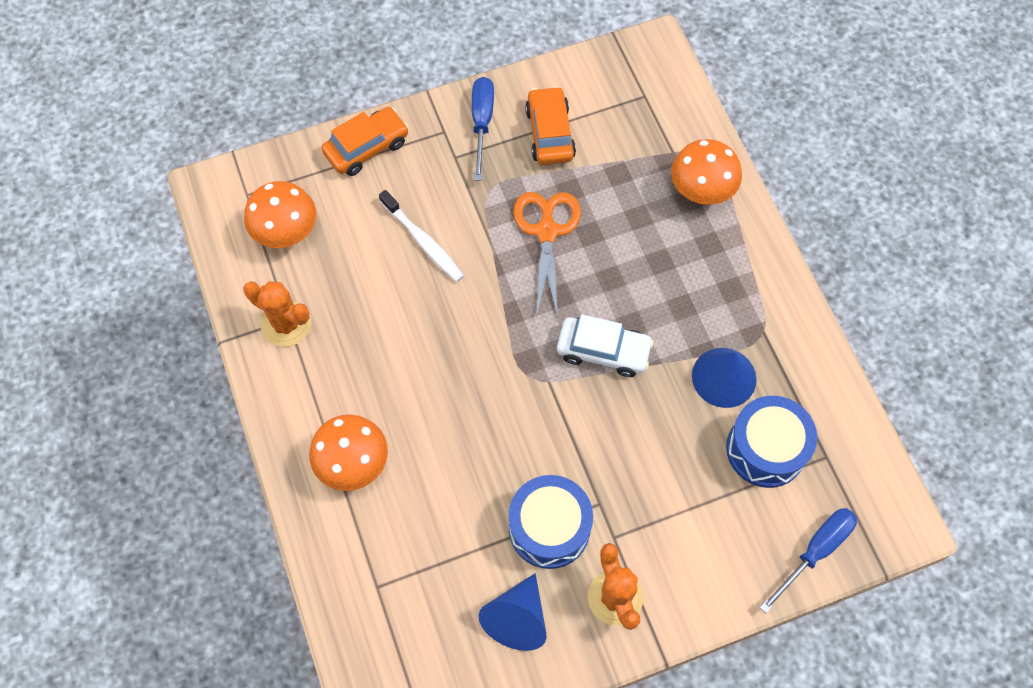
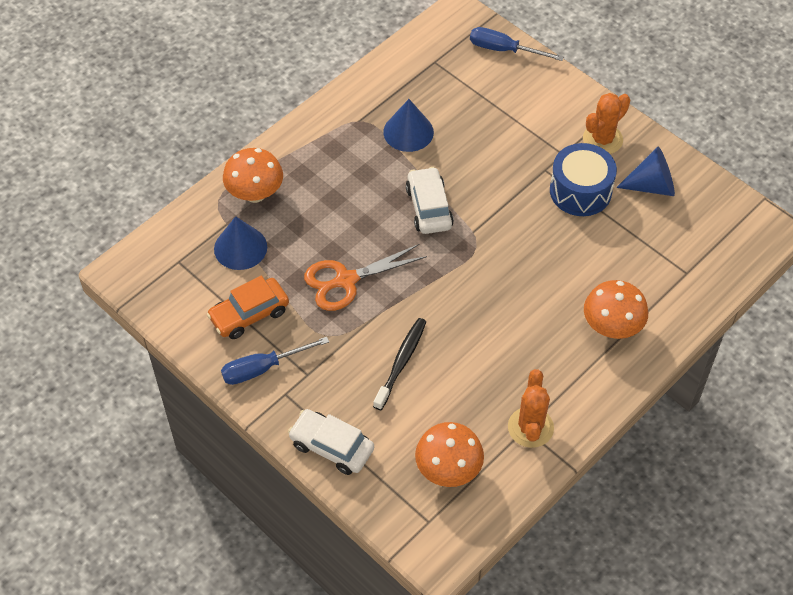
camera: 115 degrees left, 10 degrees down
orange car [321,107,409,176] -> white car [288,409,374,475]
white toothbrush [379,190,464,282] -> black toothbrush [373,318,426,410]
blue drum [726,396,817,488] -> none
none -> blue cone [214,216,267,270]

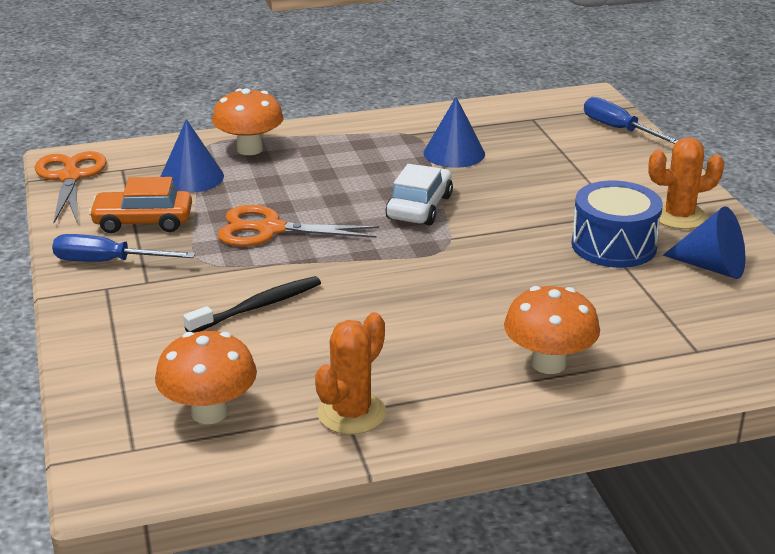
camera: 30 degrees right, 25 degrees down
white car [288,409,374,475] -> none
none -> orange scissors [35,151,107,223]

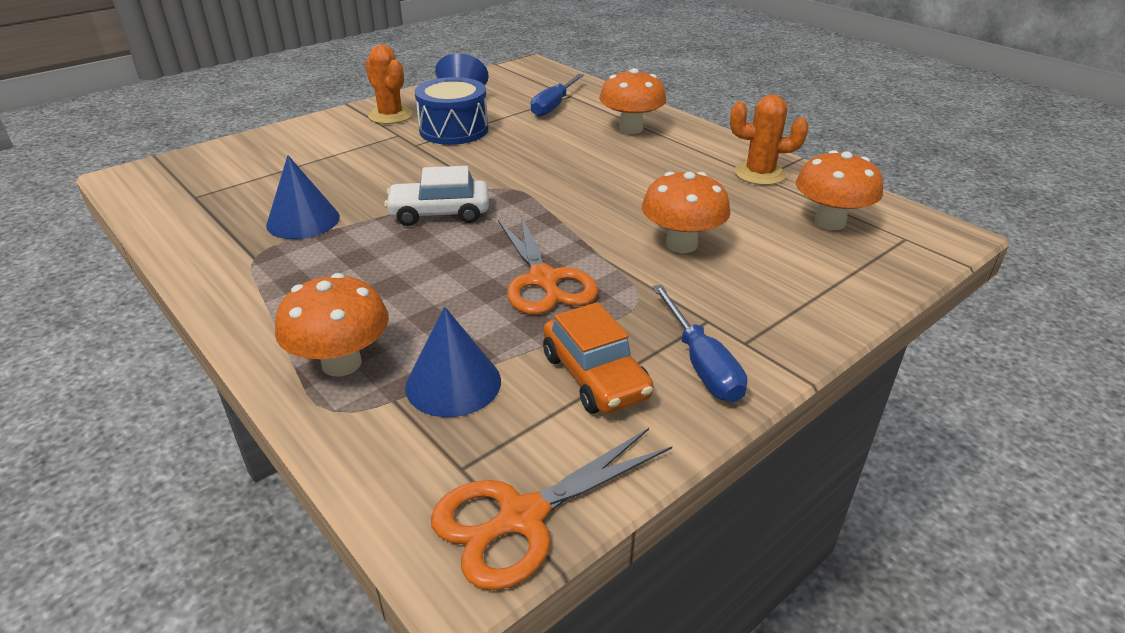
camera: 115 degrees left, 5 degrees up
black toothbrush [183,276,321,333] -> orange mushroom [642,171,731,253]
blue screwdriver [584,97,678,144] -> blue screwdriver moved to [531,74,584,117]

